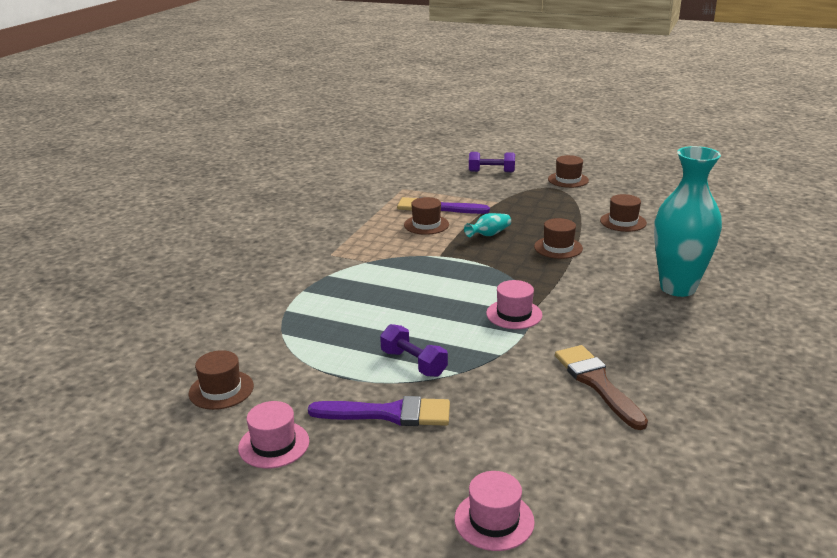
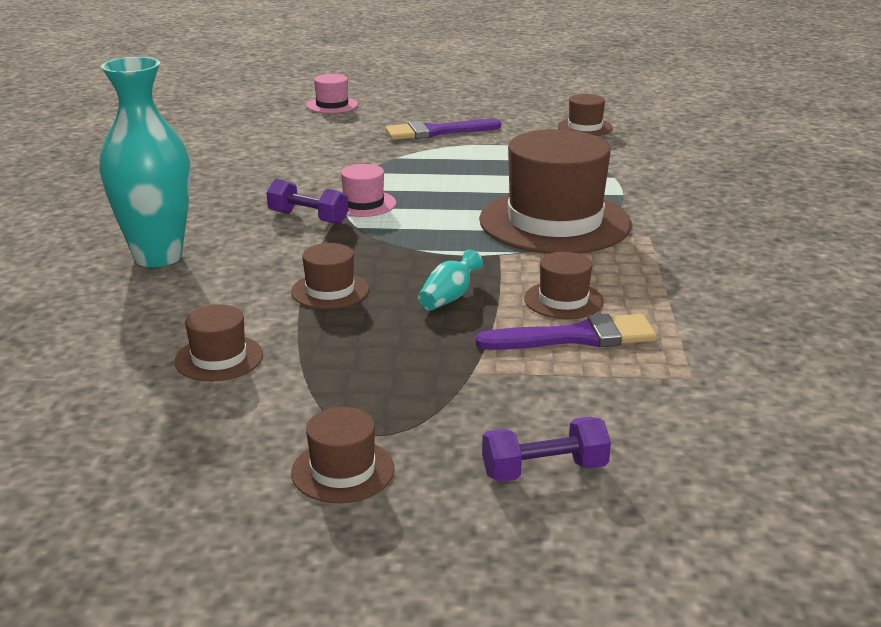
camera: 160 degrees right, 0 degrees up
pink hat [238,401,309,469] -> none
purple dumbbell [380,324,448,377] -> purple dumbbell moved to [266,179,348,224]
brown brush [555,345,648,430] -> none
none -> brown hat [479,129,632,254]

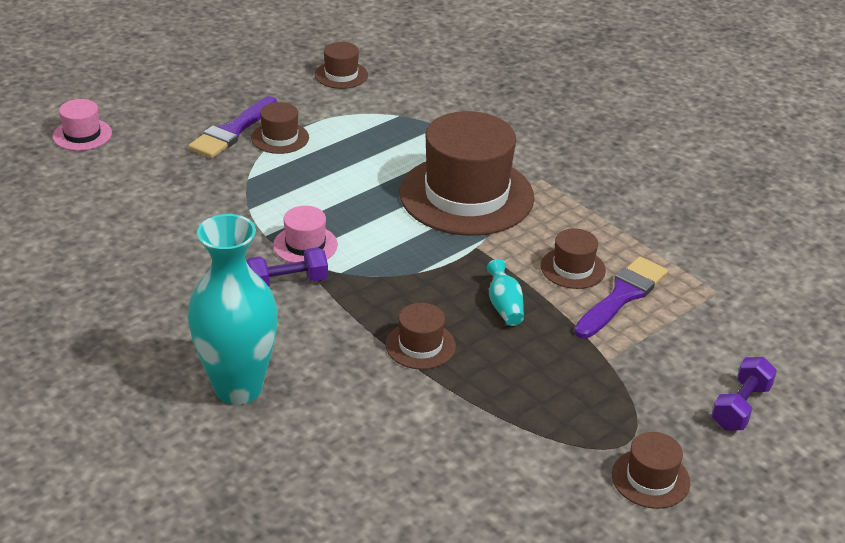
camera: 45 degrees left, 10 degrees up
brown hat [174,305,263,381] -> brown hat moved to [251,102,309,154]

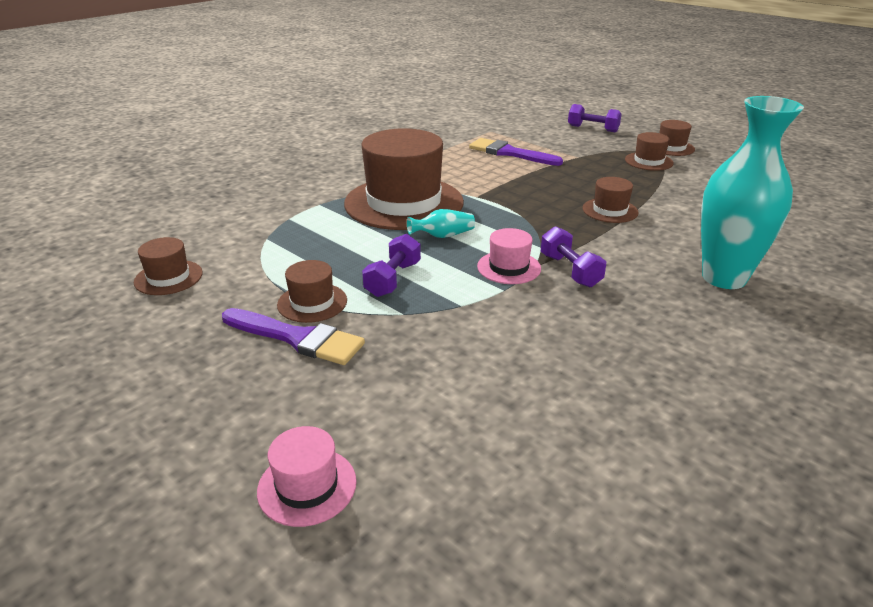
camera: 95 degrees left, 5 degrees down
turquoise vase [486,259,524,326] -> turquoise vase moved to [407,209,475,238]
brown hat [541,228,606,289] -> brown hat moved to [625,132,674,171]
none -> purple dumbbell [362,234,421,297]

